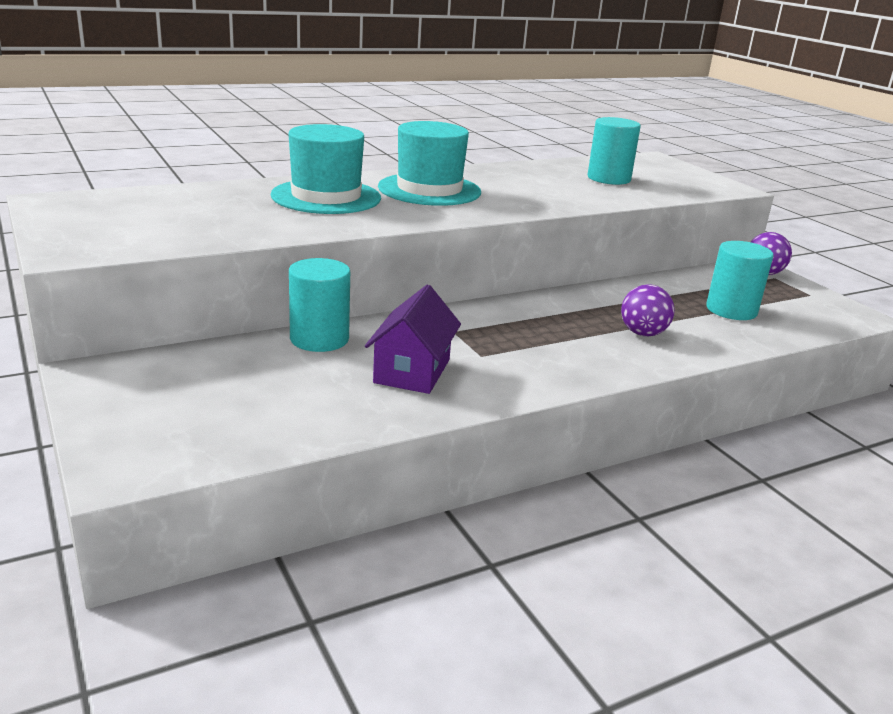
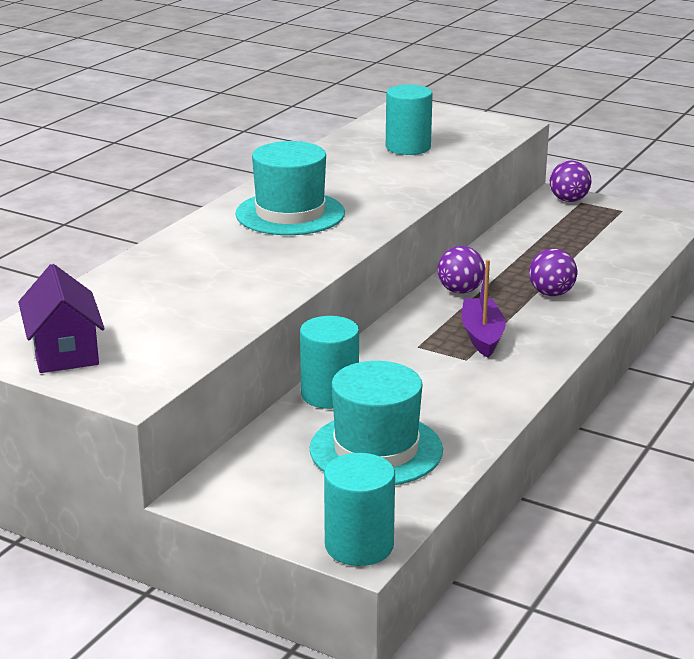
camera: 30 degrees left, 0 degrees up
turquoise hat [270,124,381,214] -> turquoise hat moved to [310,361,443,485]
purple house [365,285,461,394] -> purple house moved to [18,264,105,373]
turquoise cylinder [706,241,774,320] -> turquoise cylinder moved to [324,453,395,566]
none -> purple ball [437,246,485,294]
none -> purple boat [462,260,506,358]

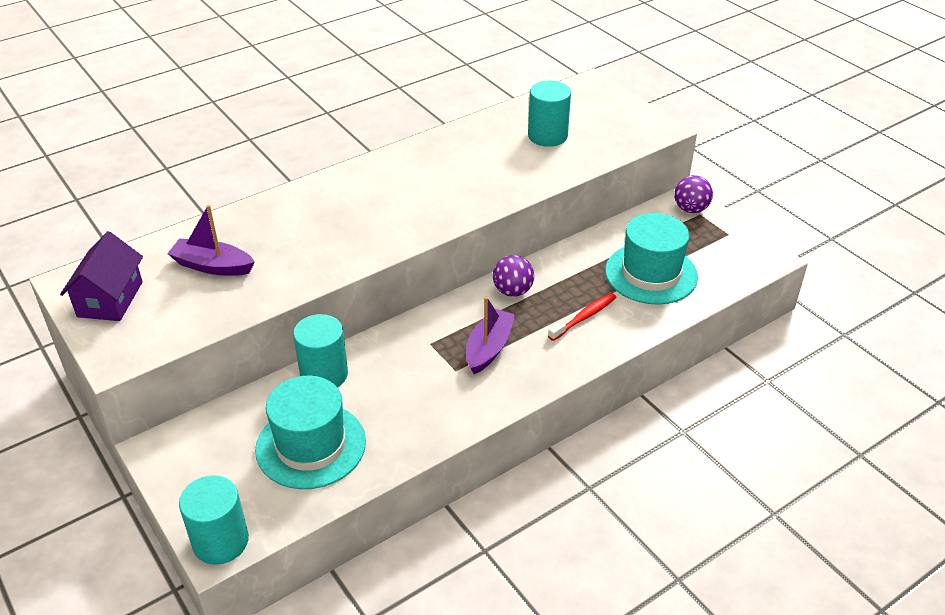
camera: 25 degrees right, 15 degrees up
turquoise hat [235,141,345,235] -> turquoise hat moved to [605,213,698,305]
purple ball [529,248,577,296] -> red toothbrush [548,293,617,341]
none -> purple boat [167,205,255,276]

